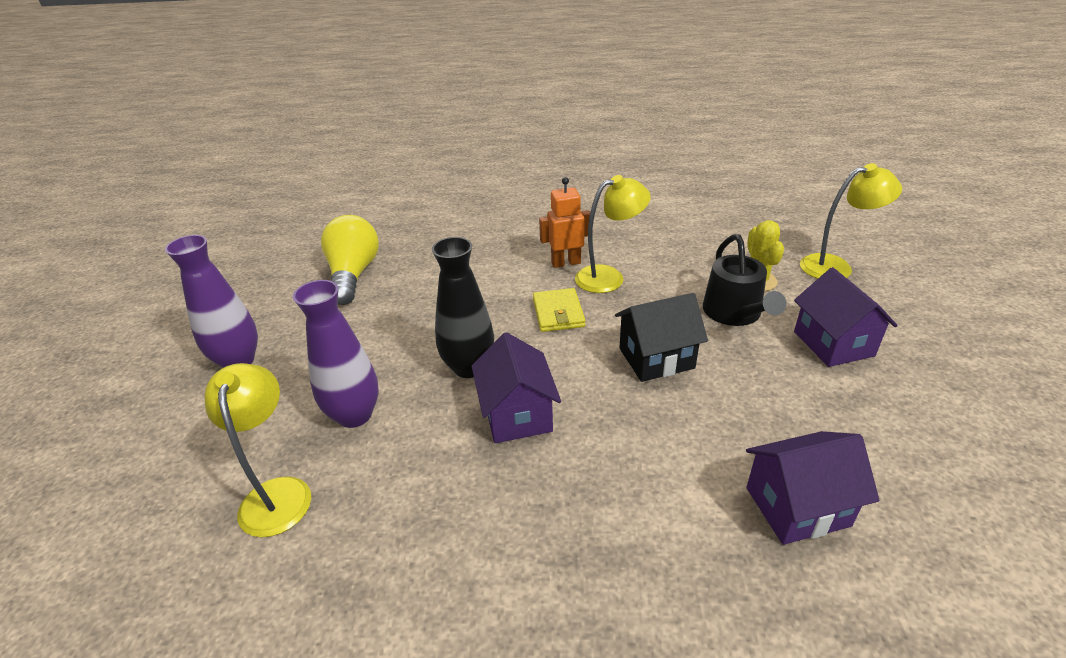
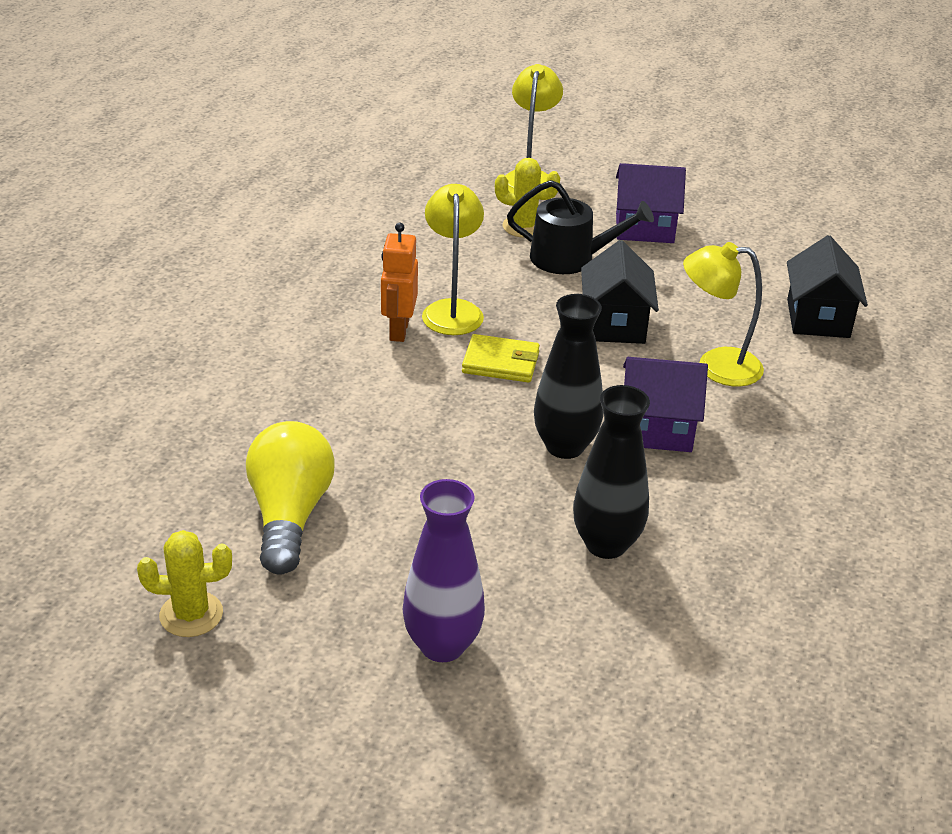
camera: 75 degrees left, 0 degrees up
yellow lamp [205,363,311,537] -> yellow lamp moved to [683,242,764,387]
purple vase [293,280,379,428] -> black vase [573,385,650,559]
yellow light bulb [321,215,379,305] -> yellow light bulb turned 75 degrees clockwise [246,421,335,575]
purple house [746,431,879,545] -> black house [787,235,868,338]
none -> yellow cactus [137,530,232,637]

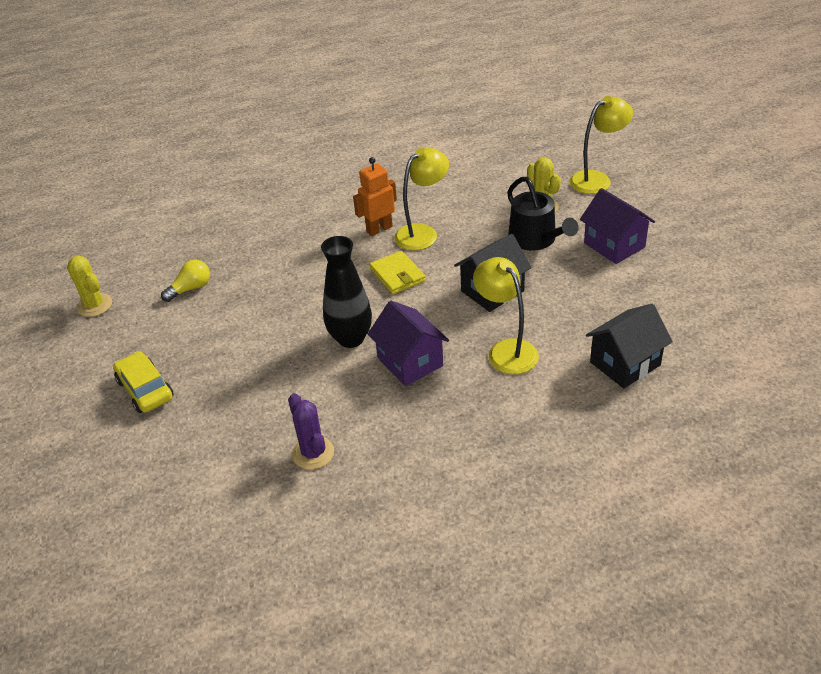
camera: 55 degrees right, 5 degrees up
yellow light bulb [246,421,335,575] -> yellow light bulb [161,260,210,302], size x0.54
purple vase [402,479,485,662] -> yellow car [113,351,174,413]
black vase [573,385,650,559] -> none
none -> purple cactus [288,393,334,470]

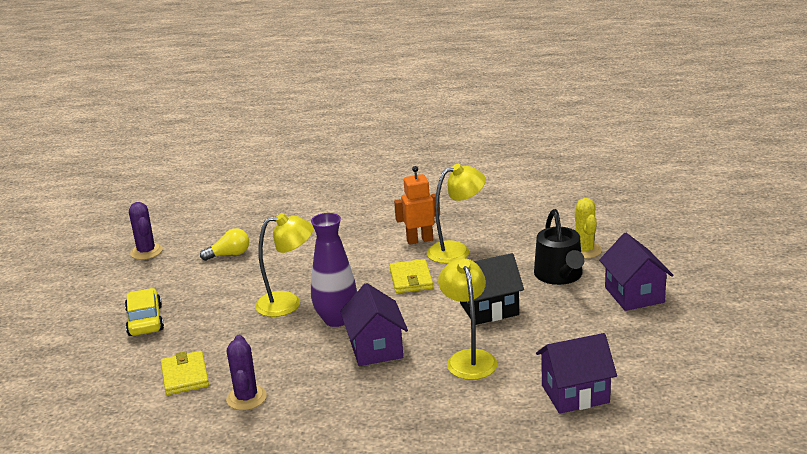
camera: 20 degrees right, 15 degrees down
yellow cactus [67,256,112,317] -> purple cactus [129,202,163,260]
black vase [321,236,372,348] -> purple vase [311,213,357,327]
yellow lamp [569,96,633,194] -> yellow lamp moved to [255,213,313,317]
black house [586,304,673,388] -> purple house [536,333,617,414]
none -> yellow wallet [161,351,209,395]

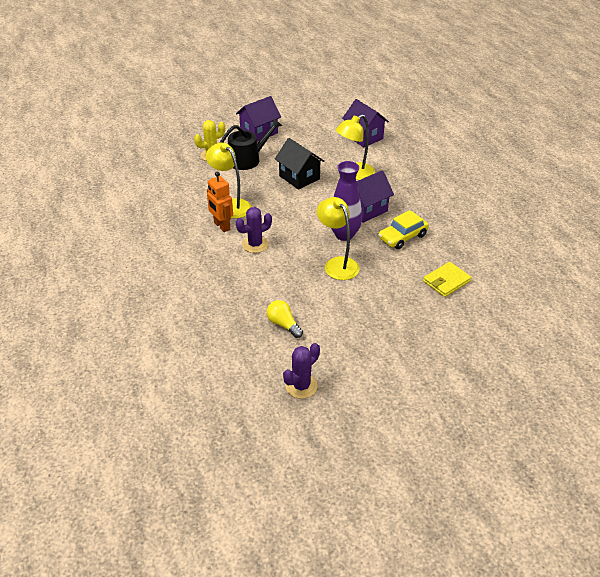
camera: 115 degrees left, 15 degrees up
yellow car [125,288,164,336] -> yellow car moved to [379,210,429,249]
purple cactus [226,335,267,410] -> purple cactus moved to [236,207,272,253]
yellow wallet [389,259,433,293] -> none

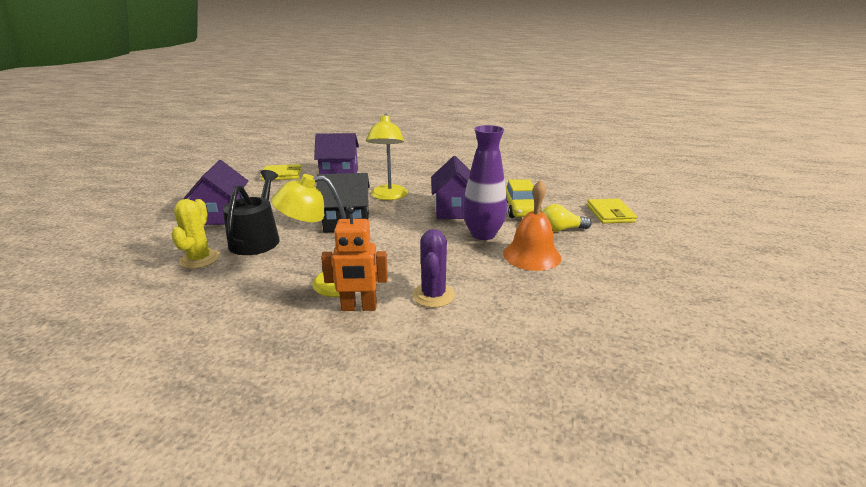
camera: 55 degrees left, 15 degrees down
yellow light bulb [267,300,303,338] -> yellow light bulb moved to [542,204,592,232]
purple cactus [283,343,320,399] -> none
yellow lamp [317,197,360,280] -> orange bell [503,180,561,271]
none -> yellow wallet [260,164,302,181]

